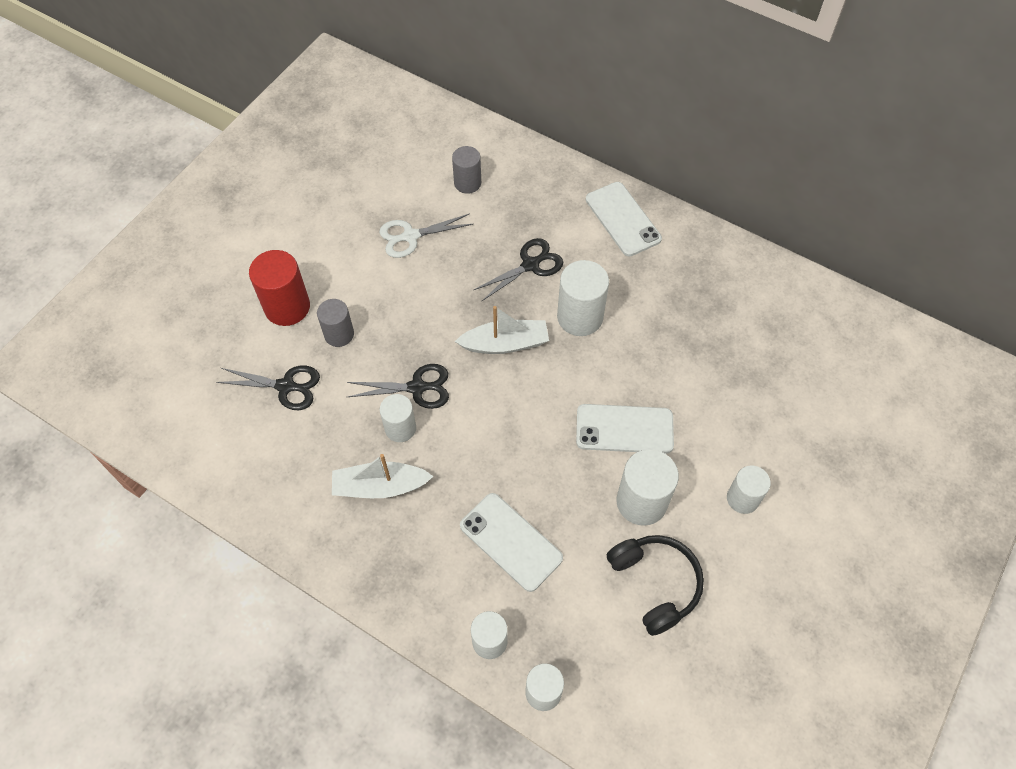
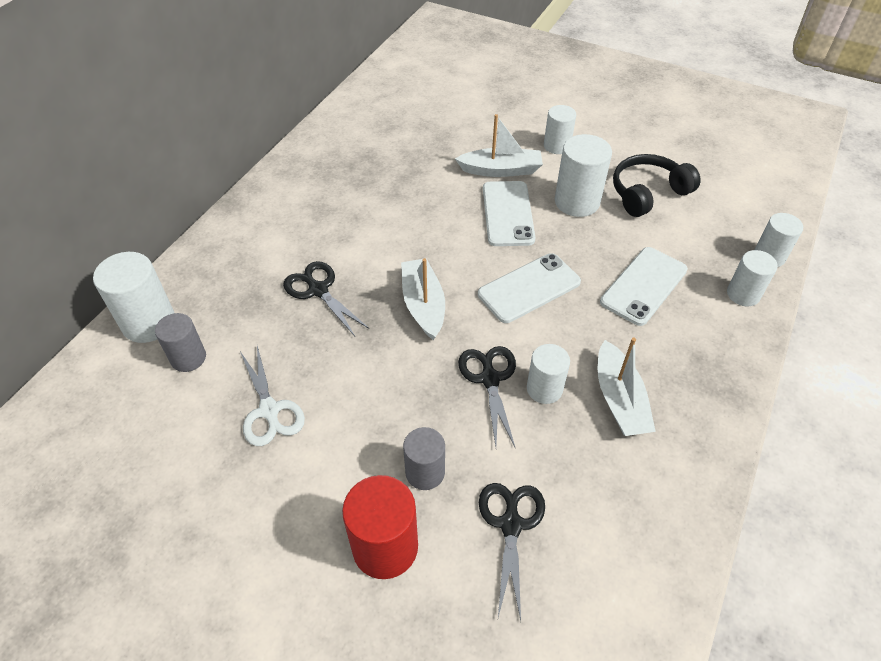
camera: 95 degrees left, 10 degrees down
white cylinder [557,260,609,336] -> white cylinder moved to [93,252,174,343]
white phone [586,182,662,256] -> white phone moved to [478,253,581,323]
none -> white boat [455,114,543,177]

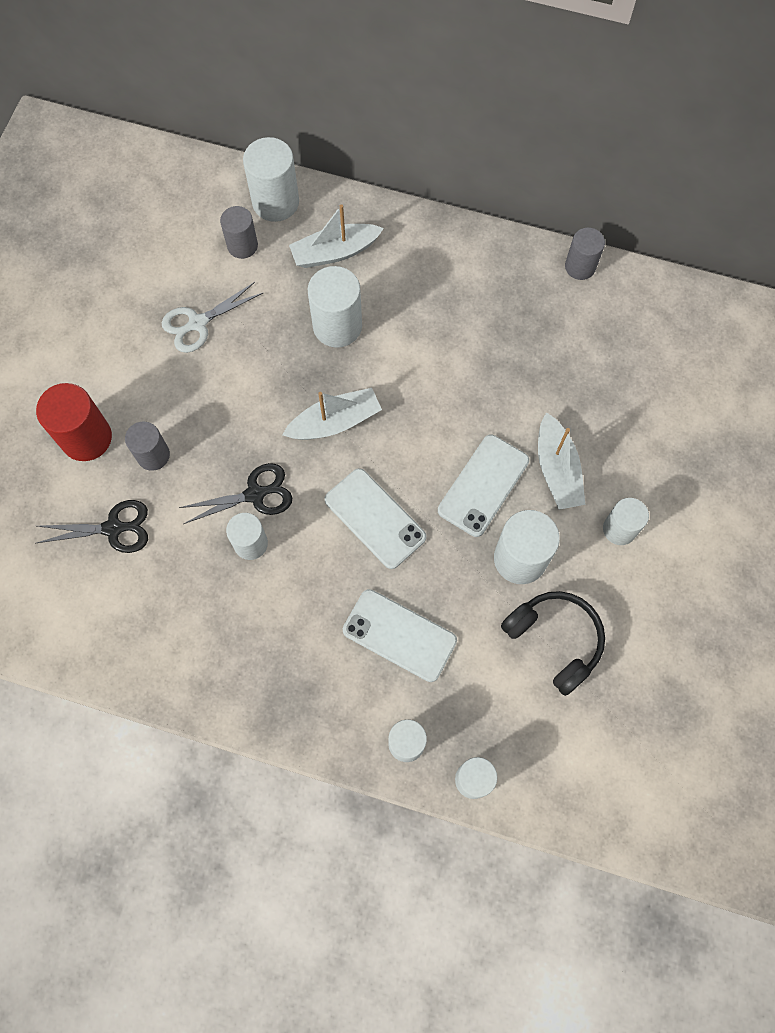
camera: 80 degrees right, 20 degrees up
black scissors [283,261,370,336] -> white cylinder [308,266,362,348]
white phone [483,181,536,246] -> white phone turned 45 degrees counterclockwise [438,435,529,537]
white boat [598,338,656,436] -> white boat moved to [289,204,384,268]
none -> grey cylinder [565,228,605,280]

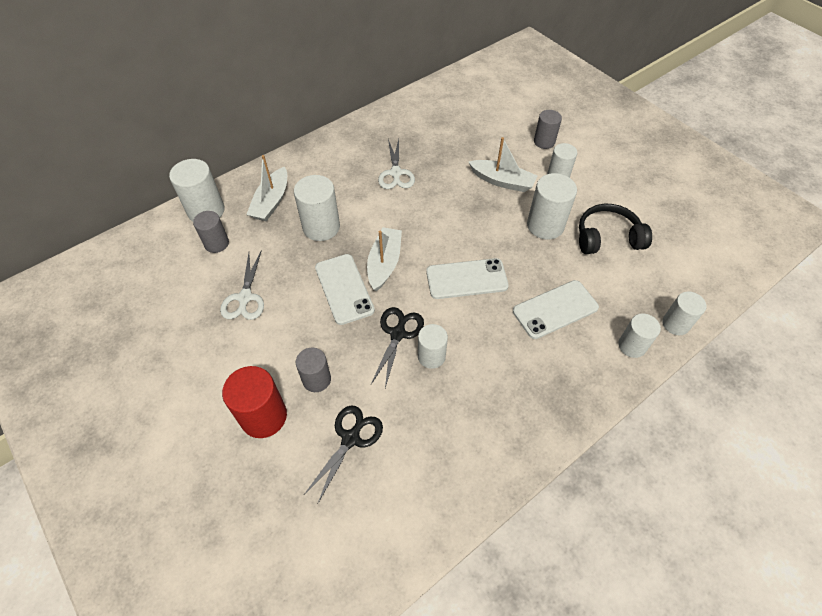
camera: 55 degrees left, 15 degrees down
white phone [438,435,529,537] -> white phone moved to [315,254,375,325]
grey cylinder [565,228,605,280] -> grey cylinder moved to [534,110,562,149]
none -> white scissors [378,139,415,189]

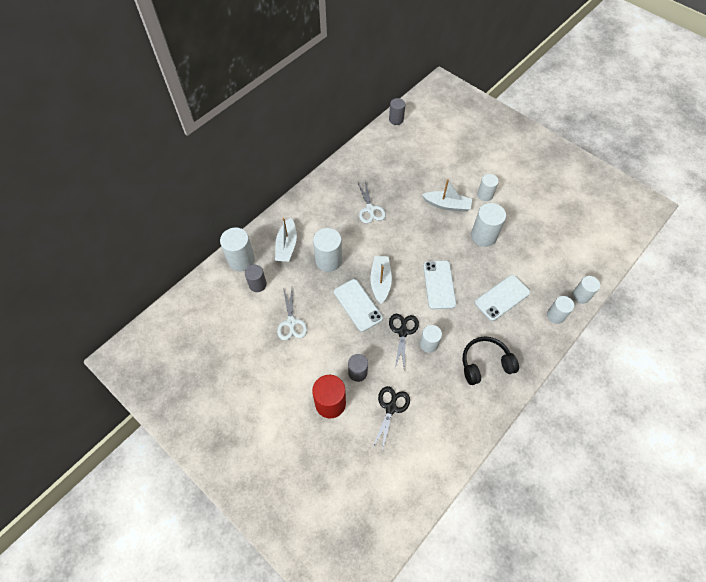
camera: 10 degrees left, 5 degrees up
white phone [426,258,509,299] -> white phone turned 75 degrees counterclockwise [423,260,456,309]
grey cylinder [534,110,562,149] -> grey cylinder moved to [389,98,405,125]
black headphones [579,204,652,254] -> black headphones moved to [463,336,519,385]

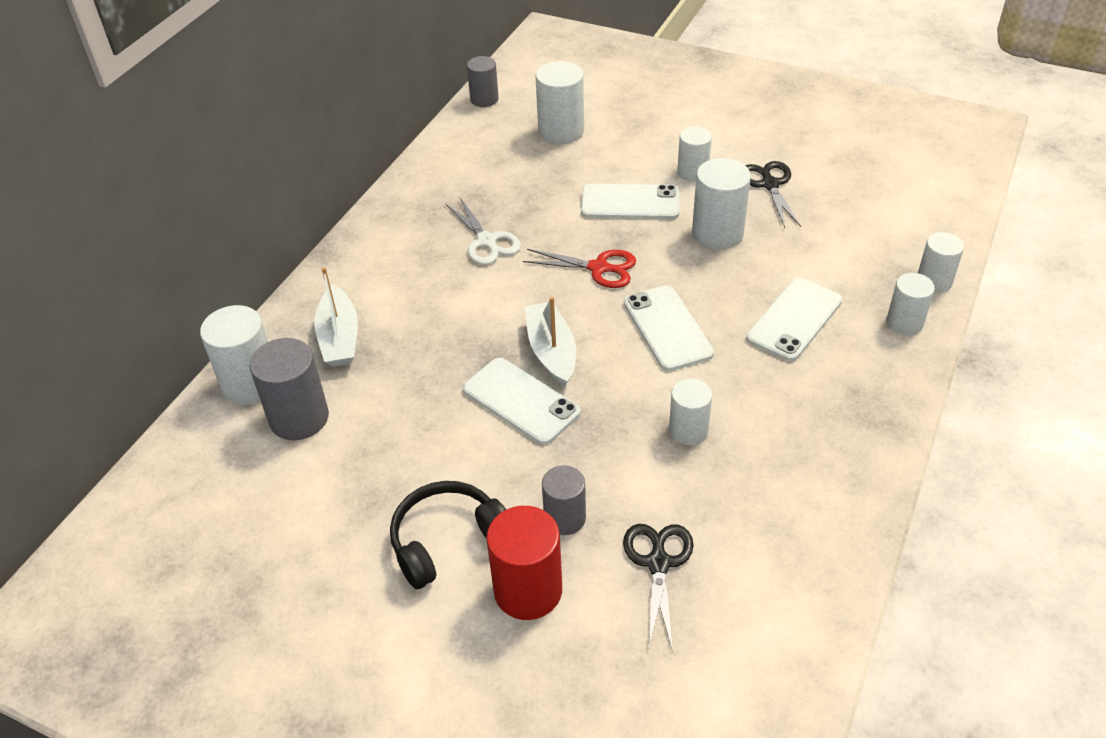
camera: 15 degrees left, 15 degrees down
grey cylinder [245,265,267,292] -> grey cylinder [250,338,329,440], size x1.55
white scissors [277,288,307,340] -> none
white cylinder [313,228,342,272] -> white cylinder moved to [536,61,584,144]
black scissors [389,314,419,371] -> black scissors moved to [745,161,801,228]
white boat [422,179,472,212] -> white phone [581,184,679,219]
black headphones [463,336,519,385] -> black headphones moved to [390,481,506,589]
none -> red scissors [523,249,636,288]

